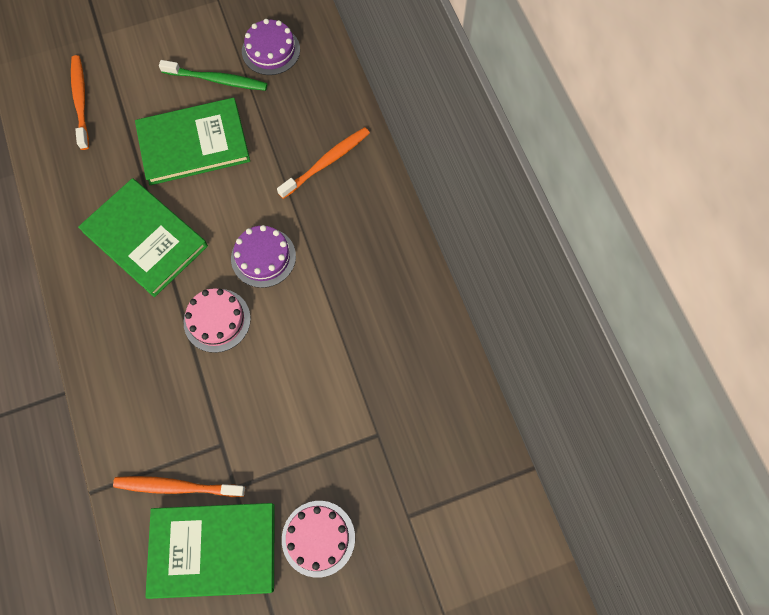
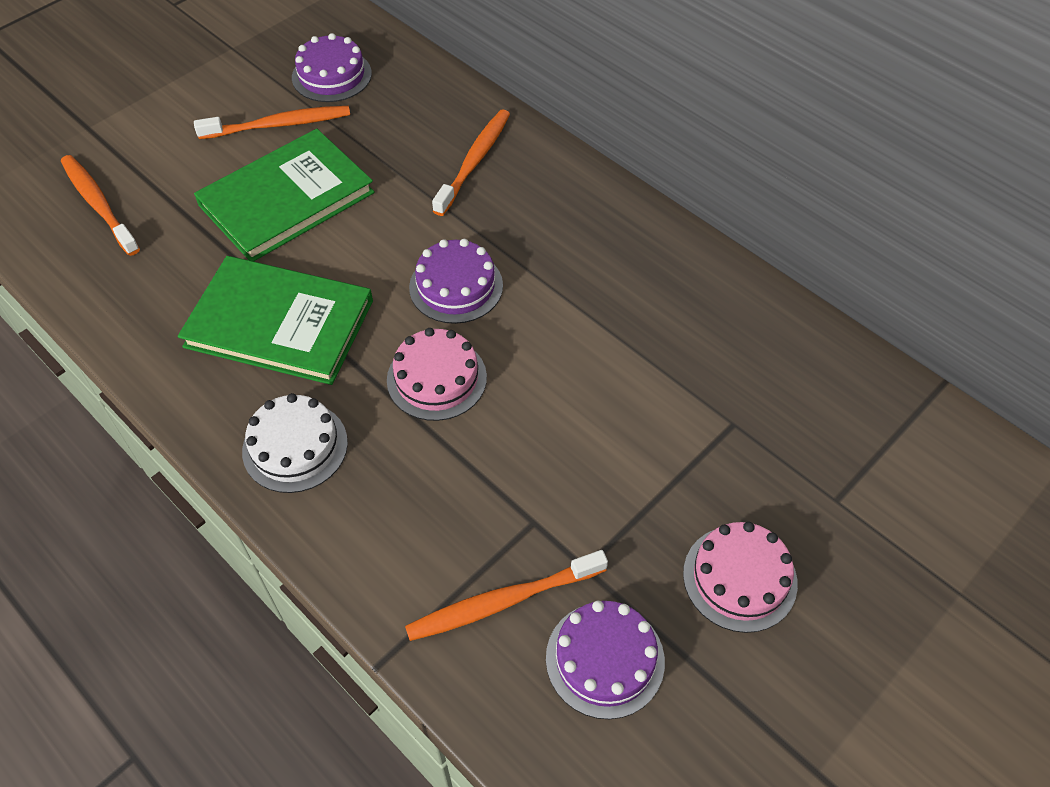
camera: 25 degrees left, 15 degrees down
green book [145,503,275,599] -> purple cake [546,601,665,719]
green toothbrush [159,60,267,91] -> orange toothbrush [194,106,350,139]
none -> white cake [242,393,348,493]

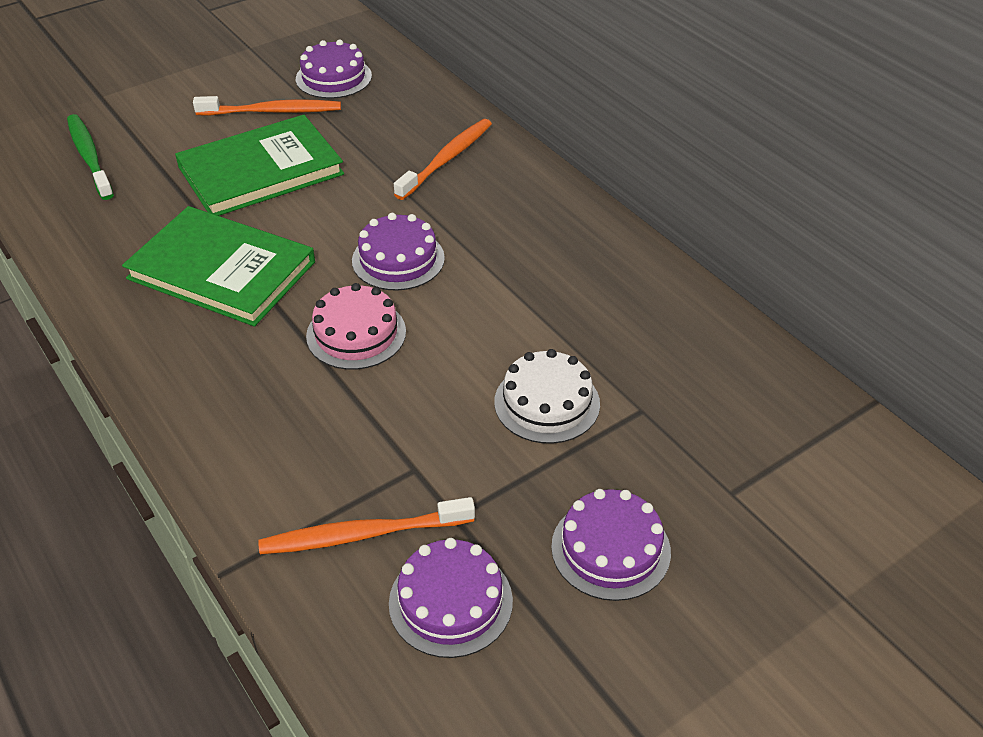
camera: 10 degrees right, 10 degrees down
orange toothbrush [61,155,140,256] -> green toothbrush [67,114,114,200]
white cake [242,393,348,493] -> white cake moved to [494,349,600,444]
pink cake [683,522,798,633] -> purple cake [551,489,671,601]

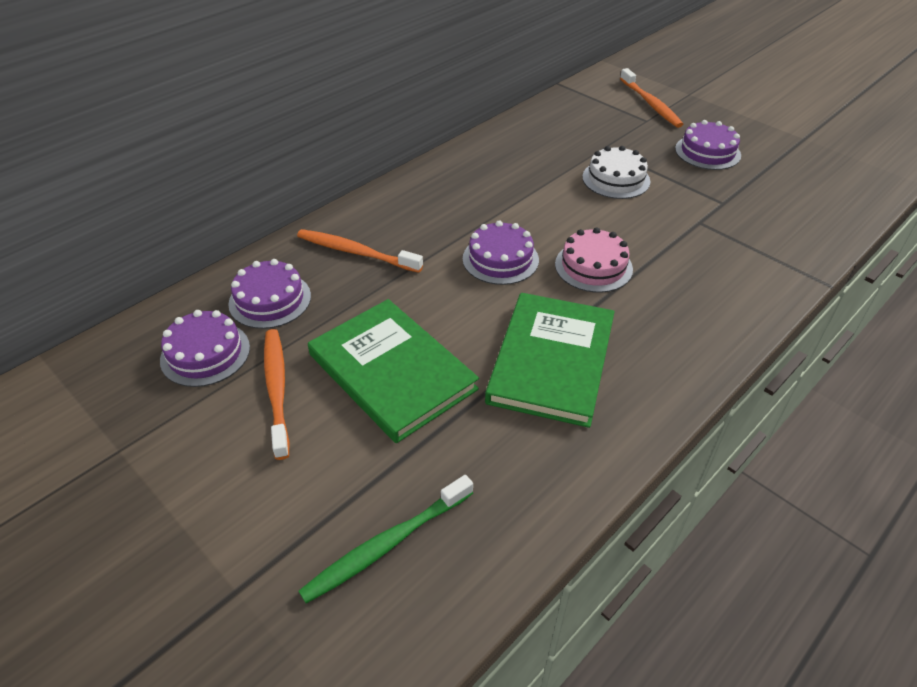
camera: 100 degrees left, 0 degrees up
orange toothbrush [258,497,475,554] -> orange toothbrush moved to [620,68,683,128]
purple cake [389,538,513,658] -> purple cake moved to [228,259,311,329]

